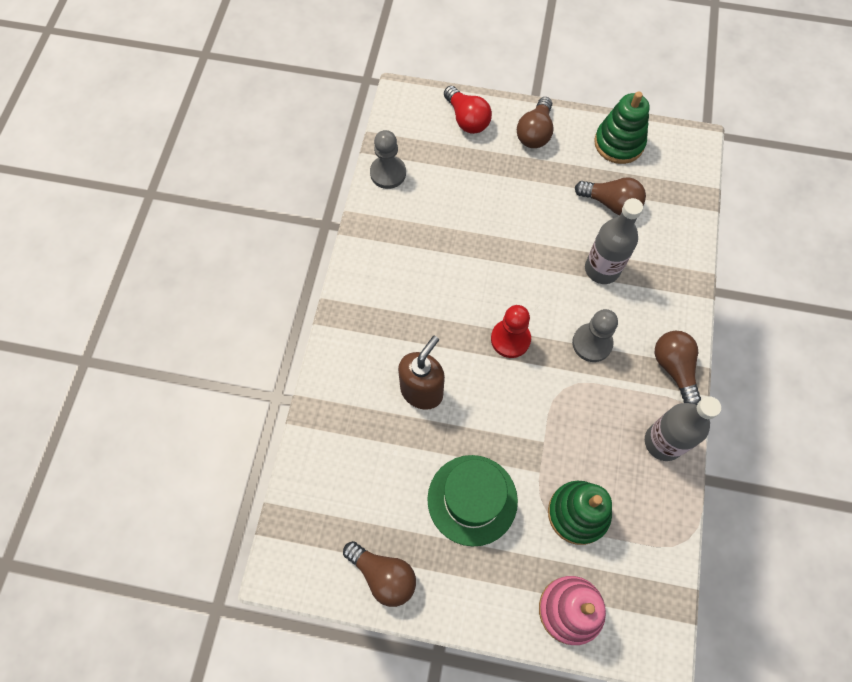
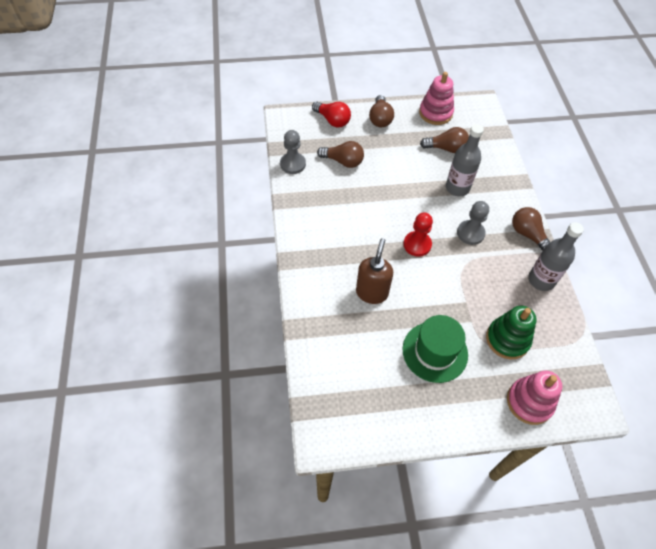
camera: 20 degrees left, 10 degrees down
brown light bulb [343,541,416,607] -> brown light bulb moved to [317,141,364,168]
green stacking toy [594,91,650,164] -> pink stacking toy [419,72,454,125]

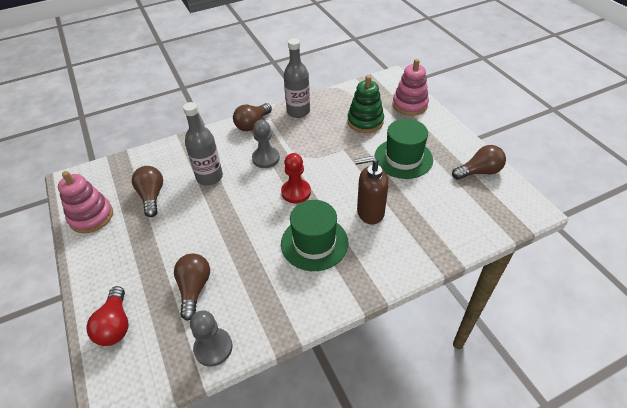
camera: 105 degrees left, 10 degrees down
red light bulb [312,101,351,127] -> red light bulb turned 150 degrees clockwise [86,286,128,346]
brown light bulb [369,95,394,127] -> brown light bulb moved to [452,145,506,180]
none -> green hat [281,200,348,271]

